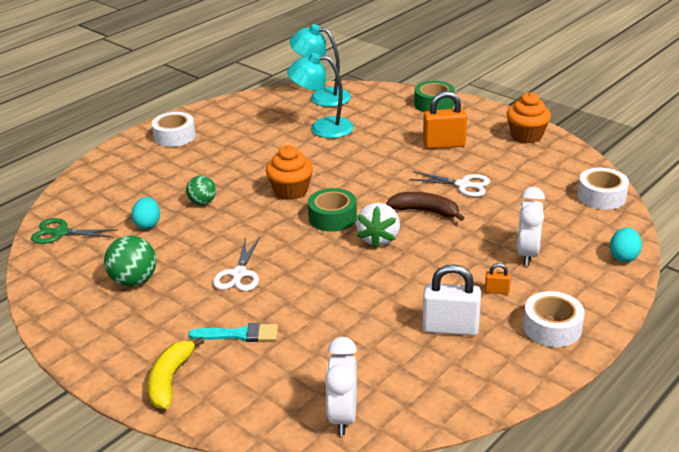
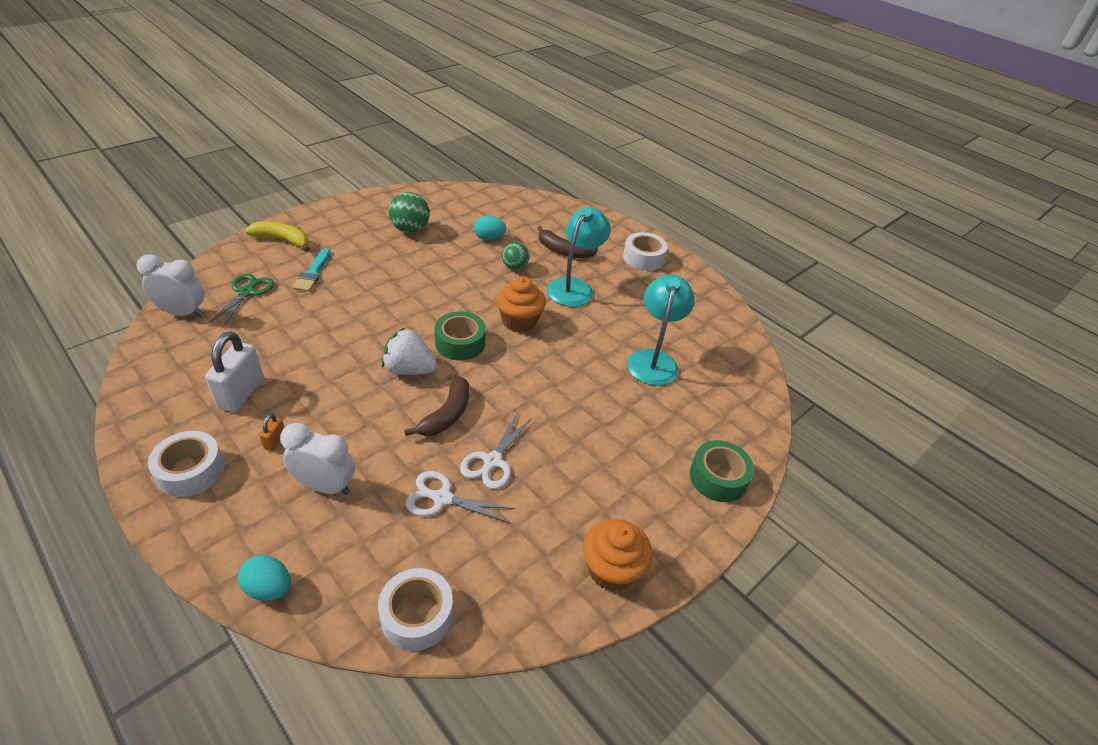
camera: 90 degrees right, 10 degrees up
green scissors [31,218,118,244] -> green scissors moved to [207,274,274,328]
white scissors [213,237,260,291] -> white scissors moved to [405,471,516,523]
turquoise lamp [290,24,351,107] -> turquoise lamp moved to [547,207,611,307]
orange padlock [423,91,467,149] -> none
none -> brown banana [537,226,598,258]

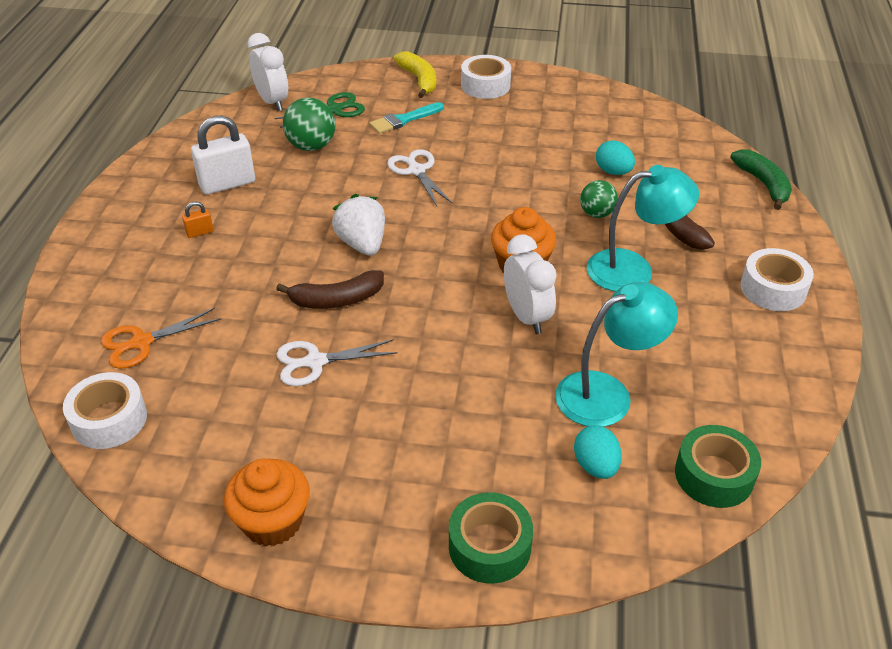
camera: 55 degrees right, 0 degrees up
white tape [148,431,225,497] -> white tape moved to [461,55,511,99]
turquoise egg [238,555,291,601] -> turquoise egg moved to [574,425,622,479]
white clock [280,423,355,495] -> white clock moved to [504,234,557,334]
green ball [389,192,430,233] -> green ball moved to [283,97,336,151]
white scissors [405,471,516,523] -> white scissors moved to [387,149,453,206]
green tape [435,312,486,360] -> green tape moved to [675,425,761,508]
none -> orange scissors [101,308,221,369]
none -> green banana [730,149,792,210]

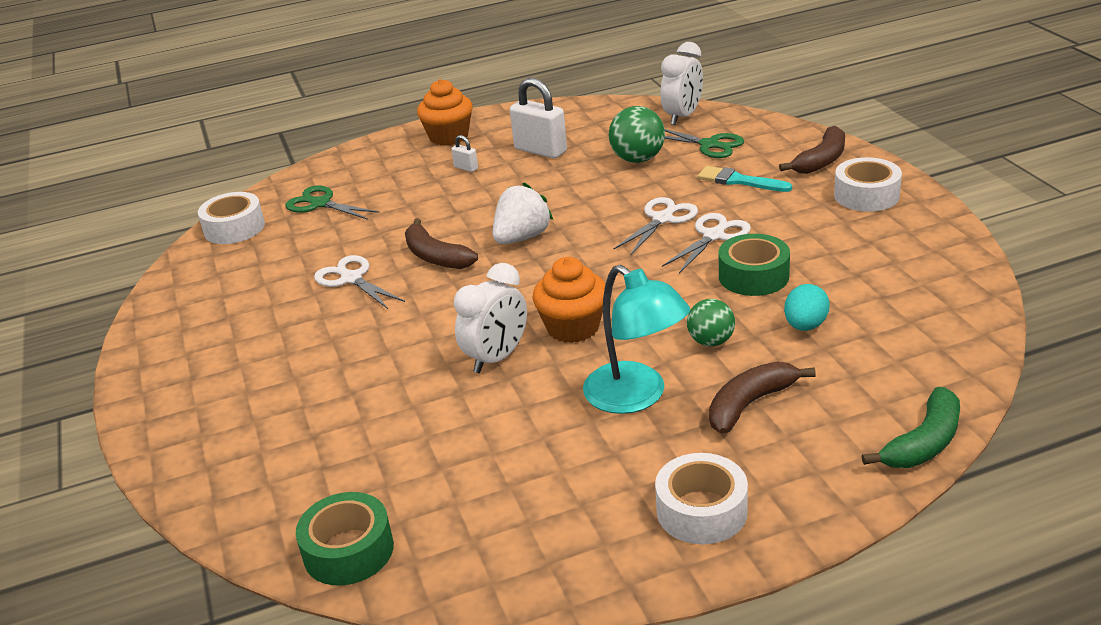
camera: 65 degrees right, 10 degrees down
orange scissors [101,308,221,369] -> green scissors [285,186,380,220]
orange padlock [182,201,214,238] -> white padlock [451,135,478,172]
orange cupcake [224,458,310,546] -> orange cupcake moved to [417,79,473,146]
yellow banana [394,51,436,98] -> brown banana [779,126,845,174]
green tape [449,492,533,584] -> green tape moved to [719,234,790,296]
turquoise lamp [555,282,678,427] -> none
turquoise egg [574,425,622,479] -> none
none -> white scissors [662,213,751,273]

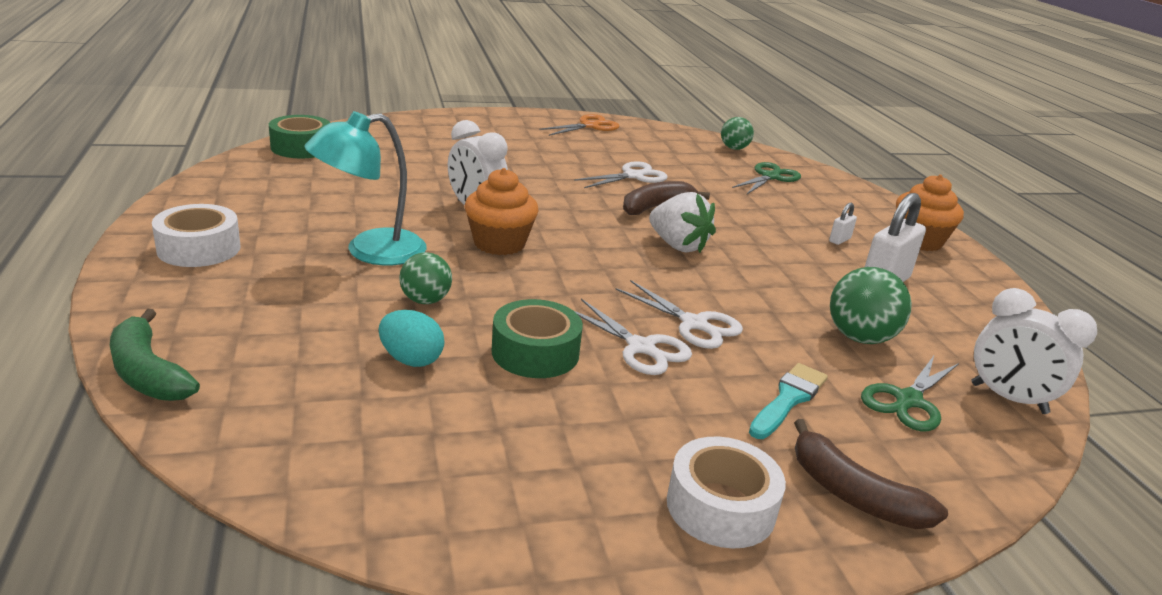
camera: 90 degrees right, 5 degrees down
white tape [198,192,265,244] -> green ball [721,117,754,150]
brown banana [709,361,816,434] -> none
none -> orange scissors [539,114,619,136]

